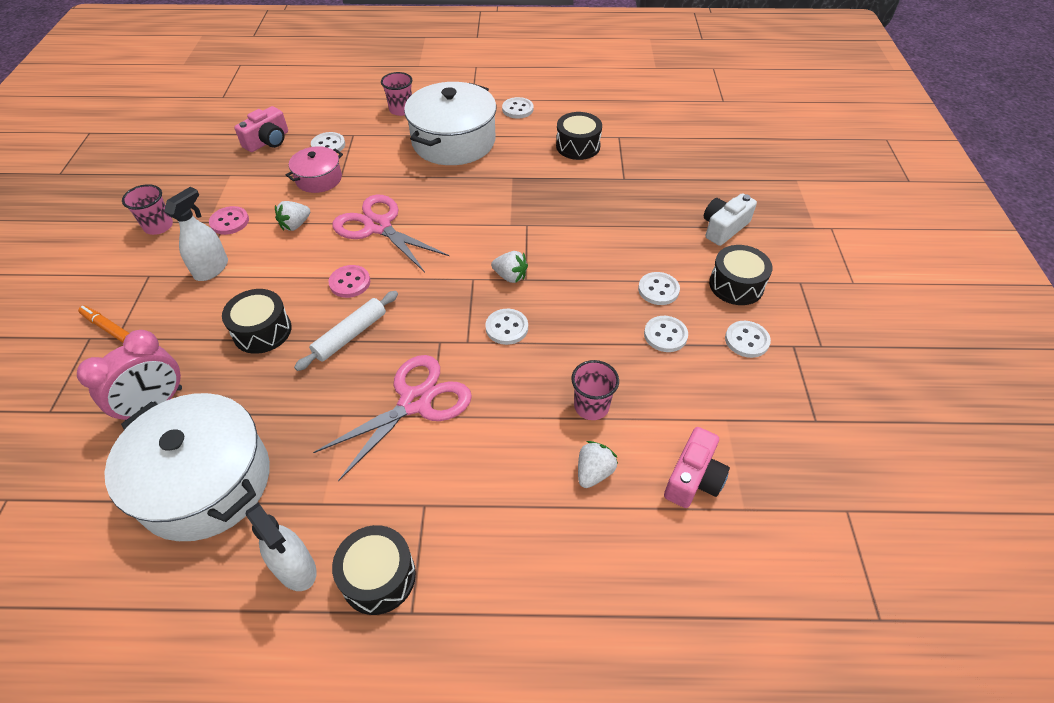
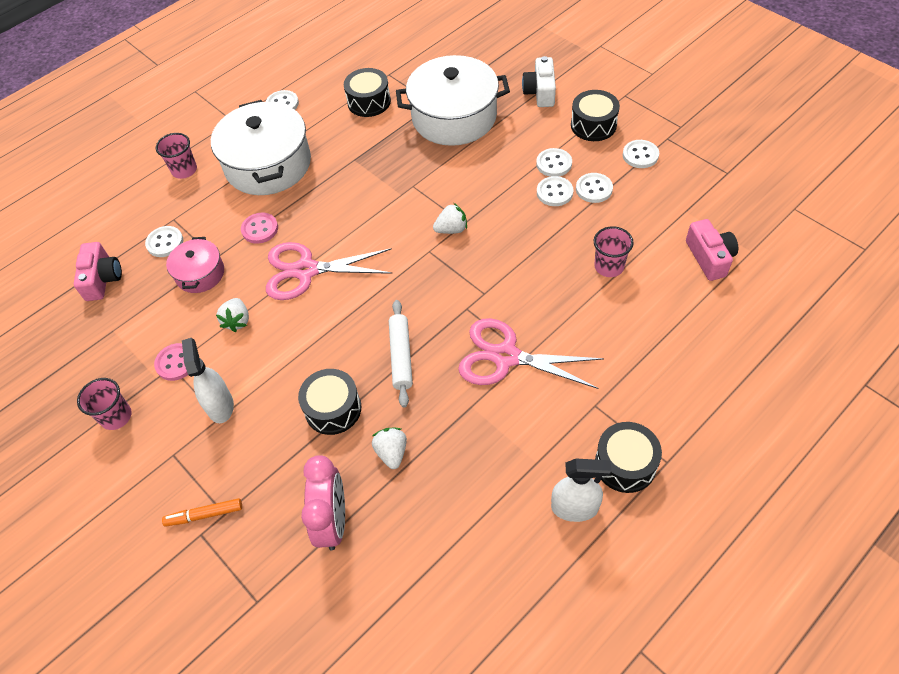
camera: 40 degrees left, 5 degrees up
white pot [104,393,270,541] -> white pot moved to [396,55,510,146]
pink scissors [313,355,472,481] -> pink scissors turned 75 degrees counterclockwise [458,318,604,389]
pink button [328,265,370,298] -> pink button moved to [241,213,278,244]
white button [486,309,528,345] -> white button moved to [537,176,573,206]
white strawberry [578,441,618,488] -> white strawberry moved to [372,428,407,469]

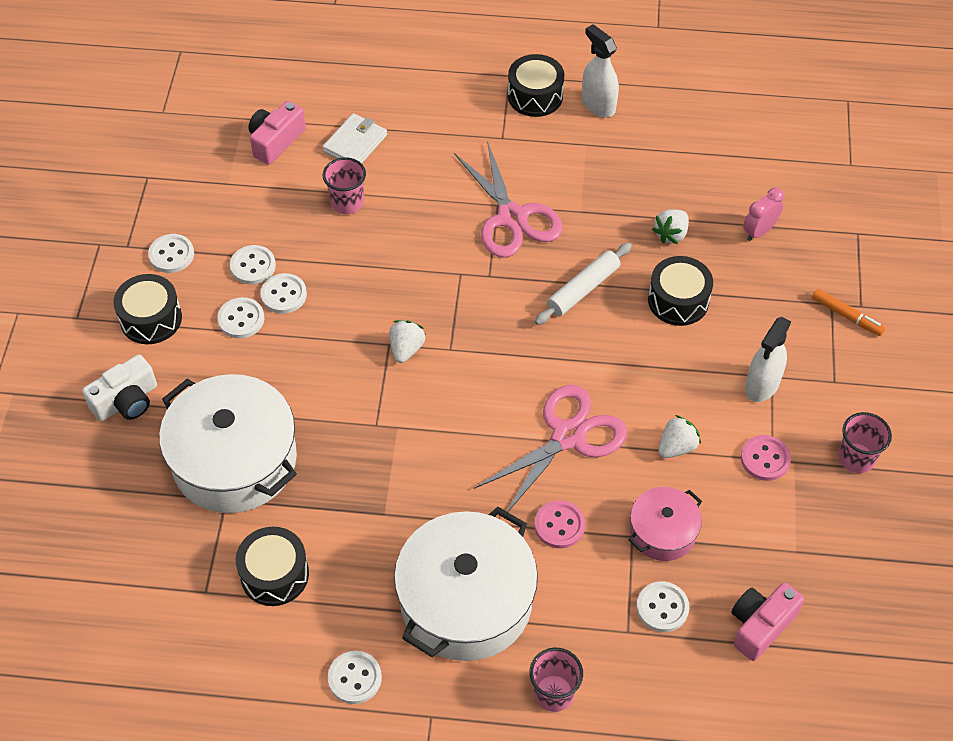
camera: 135 degrees left, 0 degrees up
pink scissors [266,242,393,300] -> pink scissors turned 90 degrees counterclockwise [474,385,627,512]
pink clock [301,455,345,550] -> pink clock [743,188,784,241], size x0.62
white strawberry [433,203,467,234] -> white strawberry turned 75 degrees clockwise [389,320,426,363]
none -> white wallet [323,113,387,163]

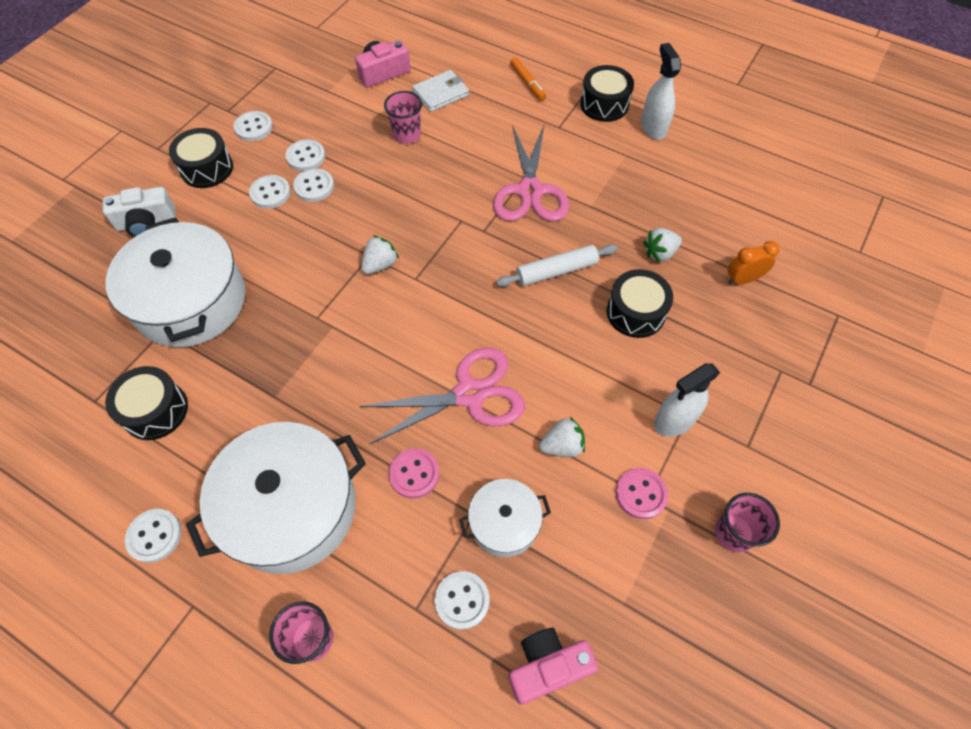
camera: 25 degrees right, 5 degrees up
pink pot [628,487,702,561] -> white pot [459,479,551,557]
pink clock [743,188,784,241] -> orange clock [728,241,780,285]
orange marker [812,289,885,336] -> orange marker moved to [510,57,546,101]

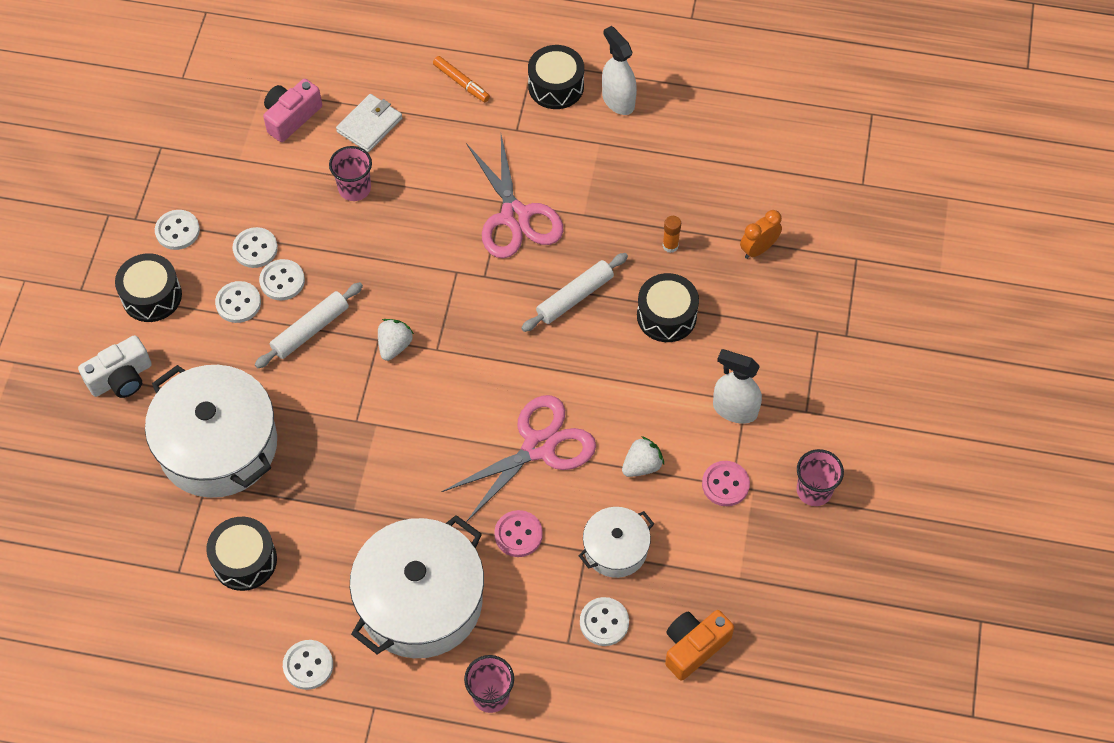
camera: 20 degrees left, 0 degrees up
pink camera [508,628,598,705] -> orange camera [665,610,734,681]
white strawberry [643,228,682,262] -> orange glue stick [663,216,681,253]
white spray bottle [654,363,721,437] -> white spray bottle turned 75 degrees clockwise [713,349,762,424]
none -> white rolling pin [255,282,363,368]

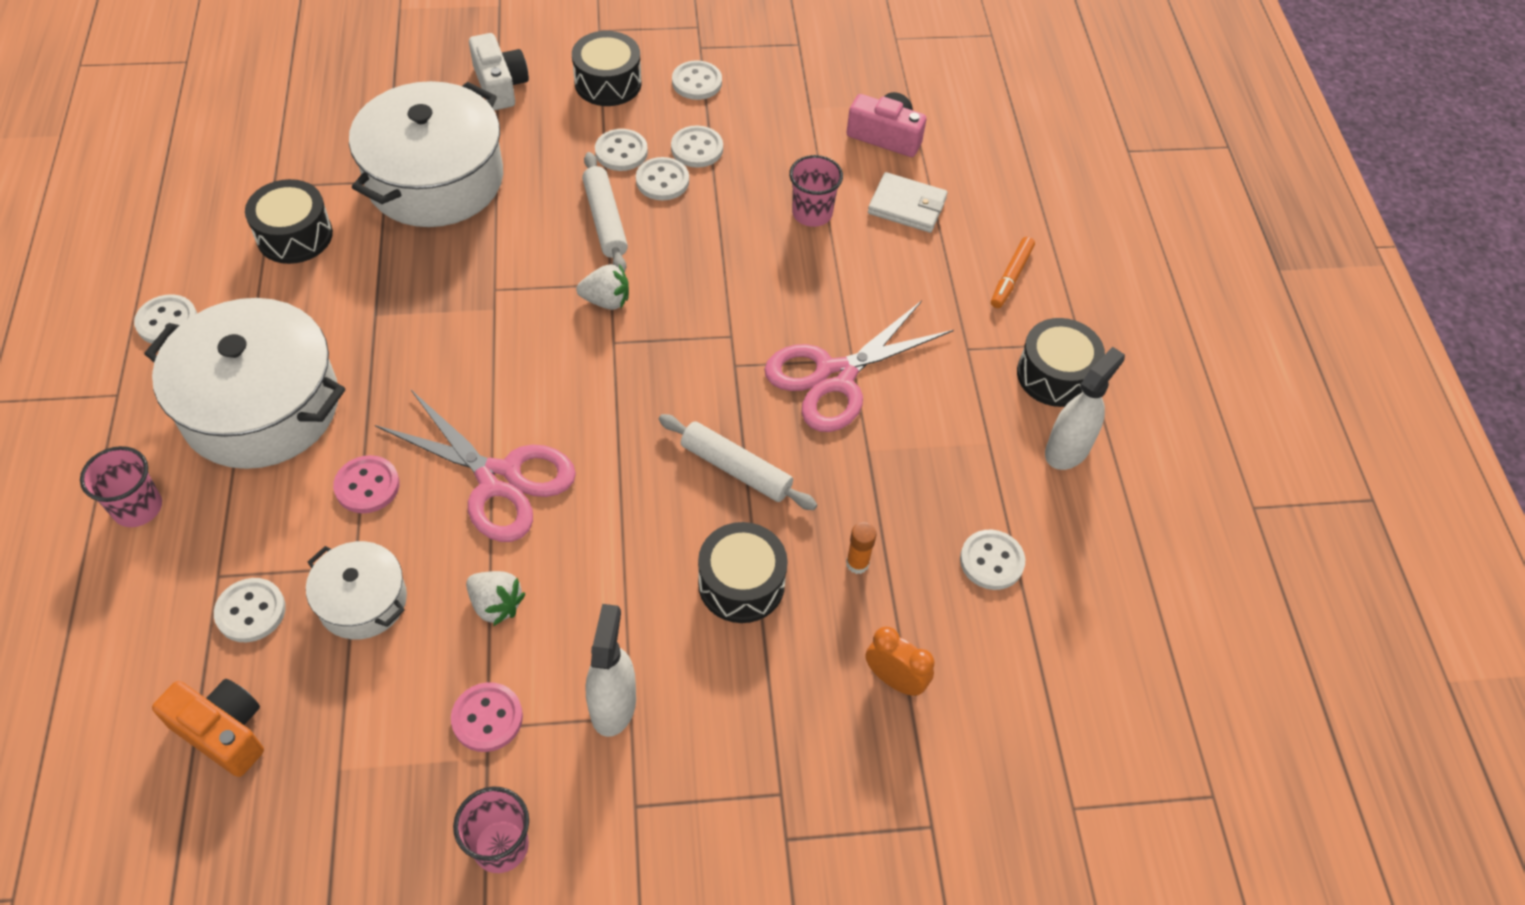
camera: 70 degrees right, 5 degrees down
white camera [78,335,152,398] -> white camera turned 150 degrees counterclockwise [469,33,529,111]
white rolling pin [255,282,363,368] -> white rolling pin turned 45 degrees clockwise [582,152,628,273]
none -> white button [960,530,1025,590]

